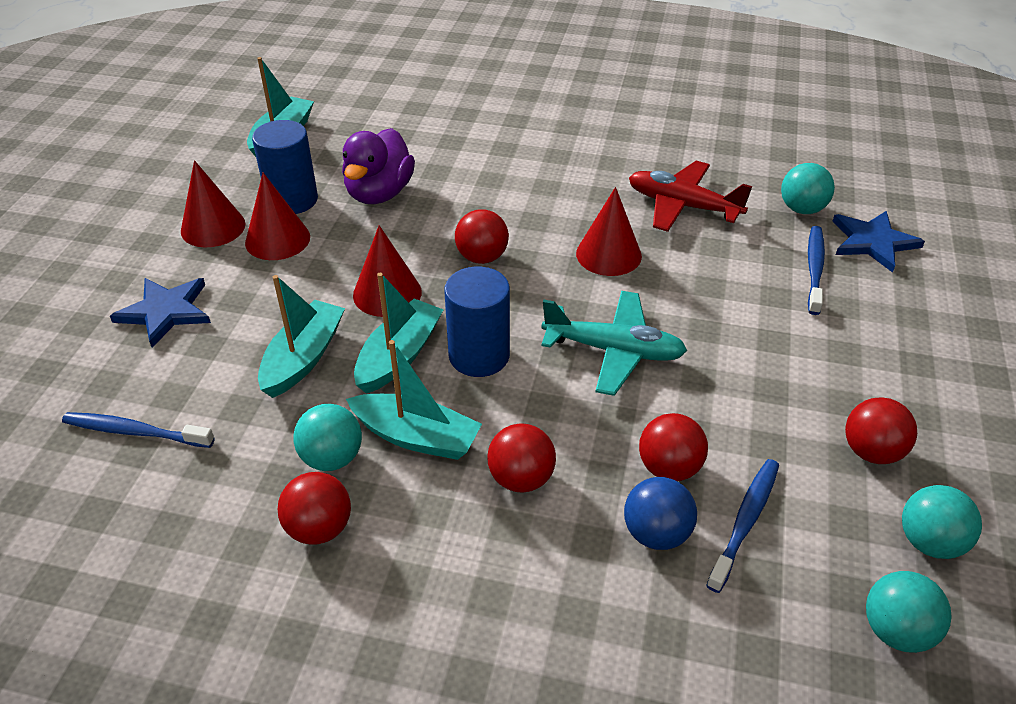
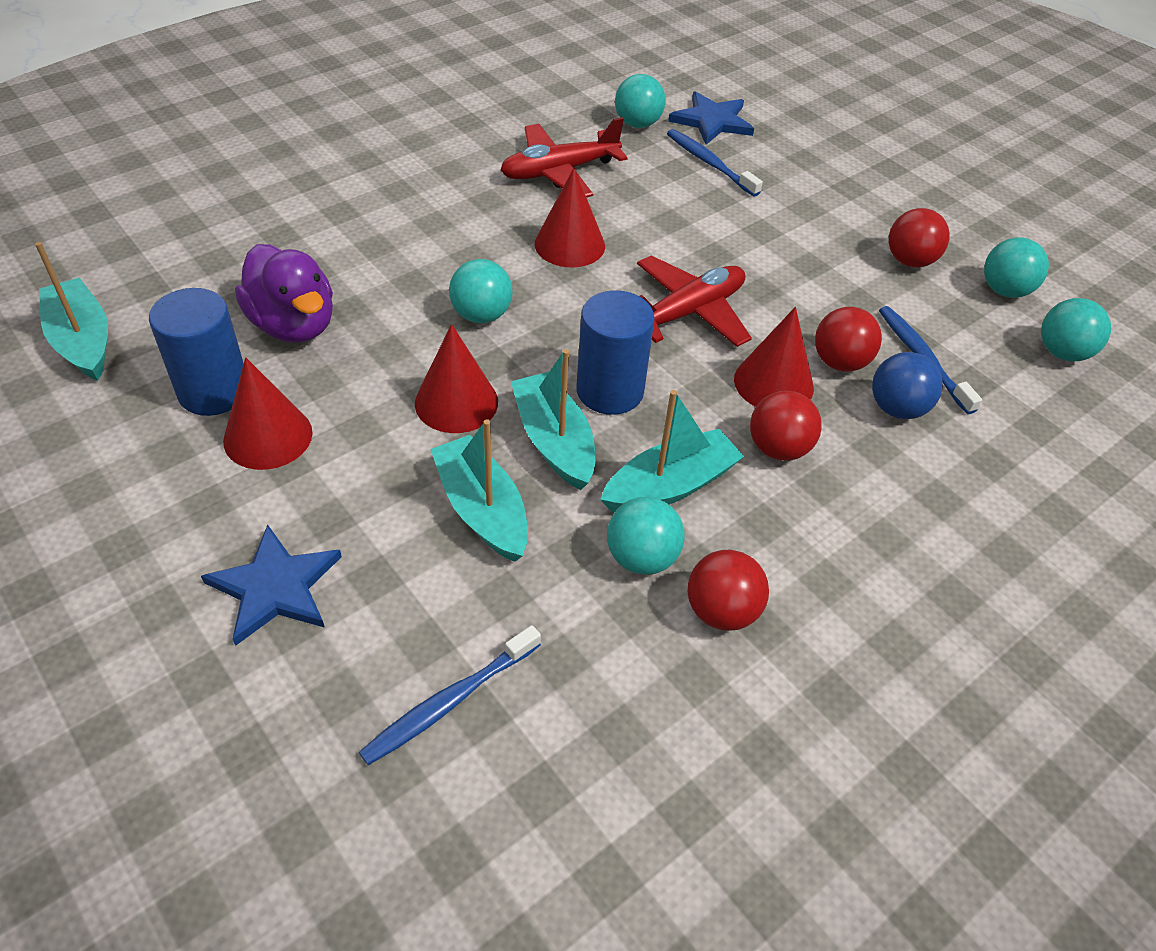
camera: 55 degrees left, 5 degrees up
red cone [181,160,245,247] -> red cone moved to [734,307,814,407]
red ball [455,209,509,264] -> turquoise ball [449,259,512,323]
turquoise plane [541,291,687,396] -> red plane [637,256,752,347]

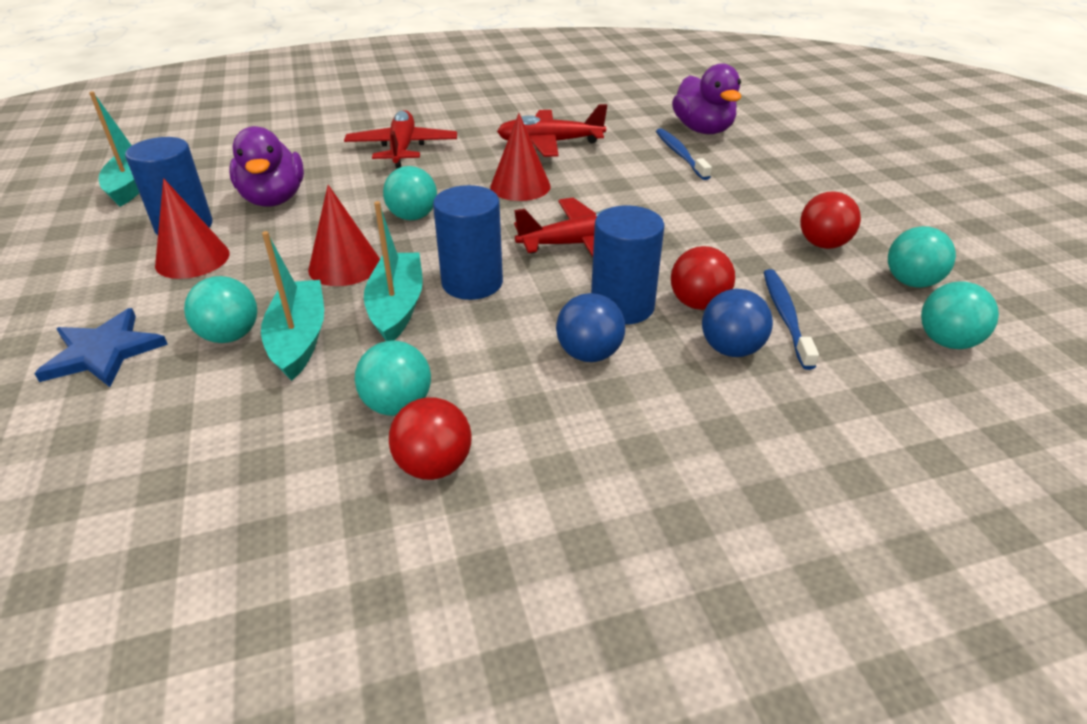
camera: 25 degrees right, 10 degrees down
blue toothbrush [359,625,541,765] -> none
turquoise boat [600,390,744,512] -> none
turquoise ball [615,74,666,128] -> turquoise ball moved to [184,276,257,343]
blue star [668,91,754,145] -> purple duck [672,63,741,134]
red cone [734,307,814,407] -> blue cylinder [591,205,664,325]
red ball [750,390,822,461] -> blue ball [556,293,625,362]
none -> red plane [344,110,457,168]

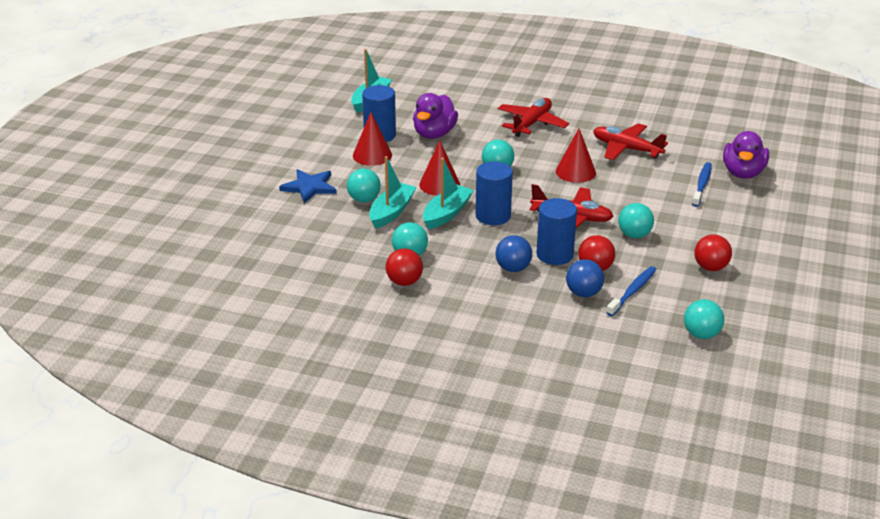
camera: 35 degrees right, 5 degrees down
turquoise ball [888,226,956,288] -> turquoise ball moved to [618,203,654,238]

